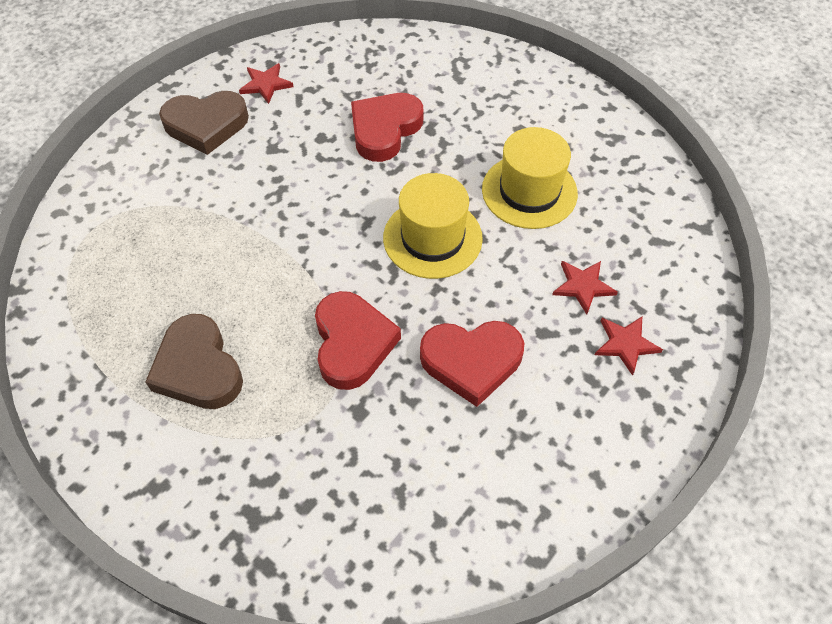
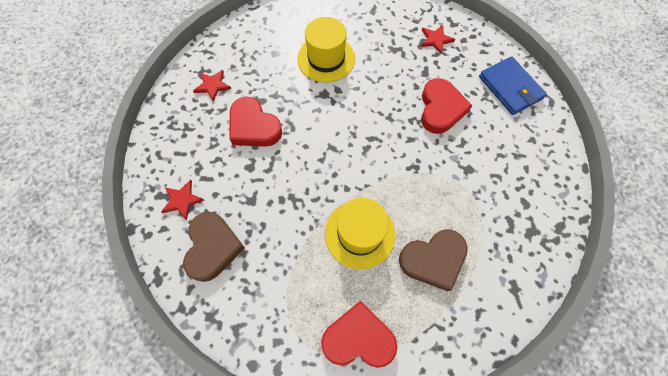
camera: 80 degrees left, 10 degrees up
red heart [315,291,401,390] -> red heart moved to [321,301,397,368]
yellow hat [383,173,483,279] -> yellow hat moved to [325,198,395,269]
red star [552,261,618,314] -> red star moved to [193,70,231,101]
none -> blue wallet [479,57,547,115]

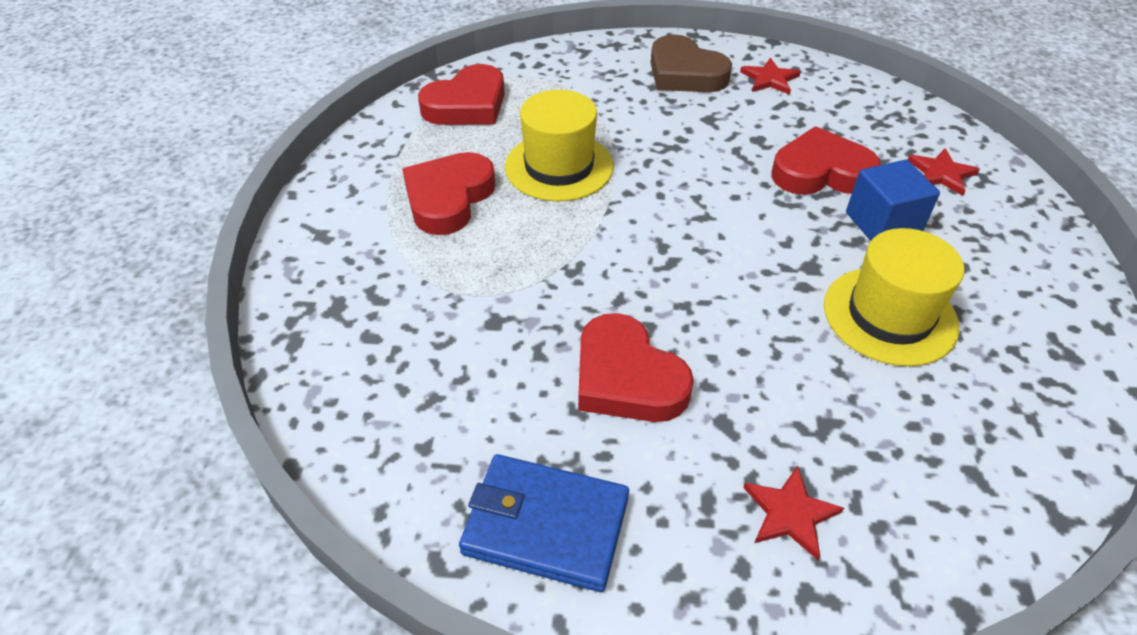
camera: 135 degrees right, 20 degrees down
brown heart [399,229,468,291] -> red heart [402,152,496,235]
none -> blue cube [846,160,940,241]

